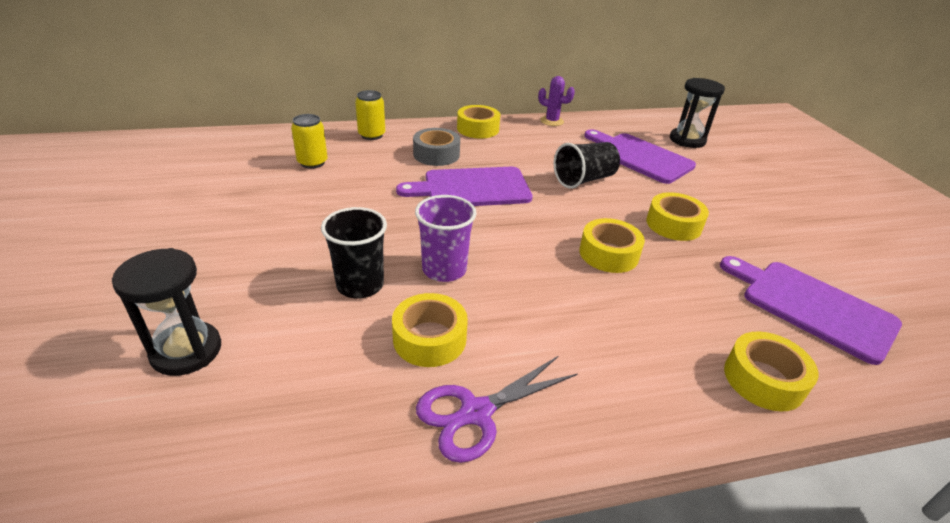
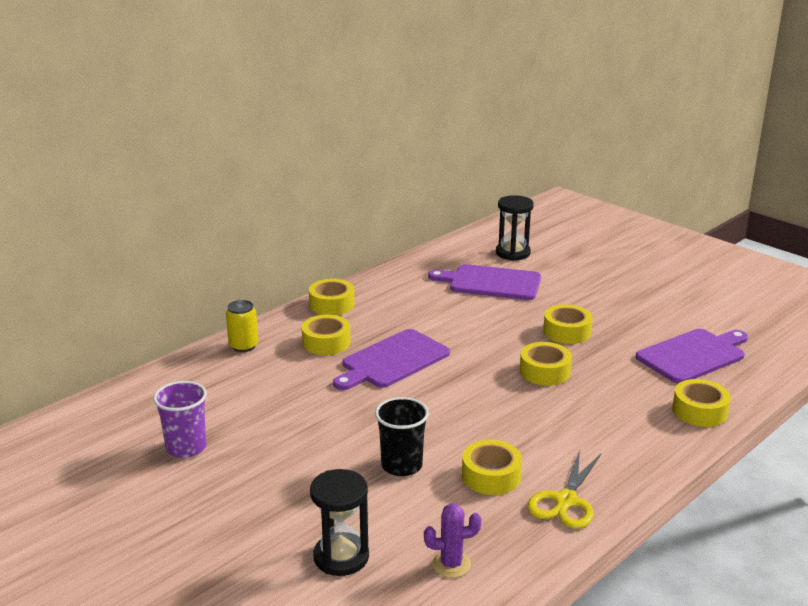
camera: 30 degrees left, 10 degrees down
yellow can [291,114,328,169] -> none
grey tape [413,128,460,166] -> yellow tape [302,315,351,355]
purple cup [415,195,477,282] -> purple cup moved to [153,381,207,458]
purple scissors [416,356,578,463] -> yellow scissors [527,450,601,529]
purple cactus [538,76,575,126] -> purple cactus moved to [424,503,481,578]
black cup [553,142,620,189] -> none
purple cutting board [720,256,902,365] -> purple cutting board turned 135 degrees clockwise [636,329,748,384]

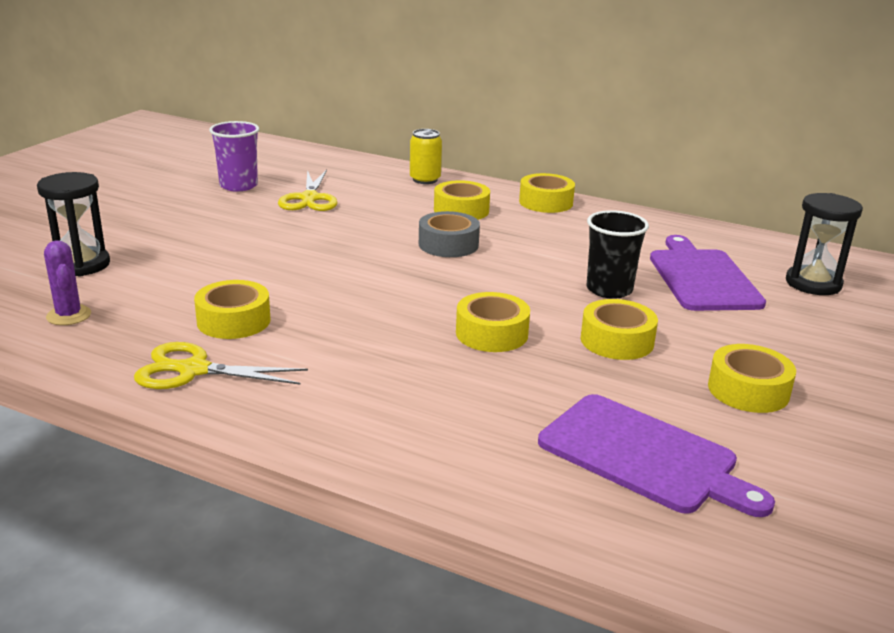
camera: 70 degrees right, 0 degrees up
purple cutting board [333,329,450,390] -> grey tape [419,211,480,257]
black cup [375,397,429,476] -> black cup moved to [586,210,649,299]
yellow tape [672,379,731,427] -> yellow tape moved to [708,344,796,413]
none -> yellow scissors [278,170,338,211]

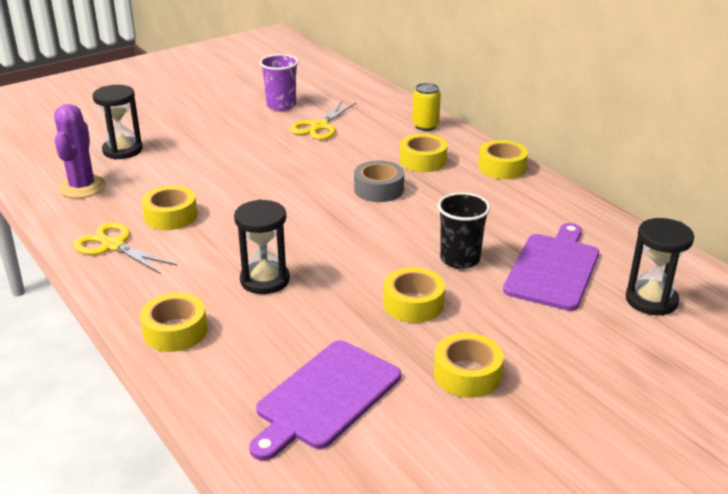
camera: 30 degrees right, 5 degrees up
purple cactus [44,240,91,325] -> purple cactus [54,104,106,198], size x1.60
yellow tape [456,292,530,352] -> yellow tape moved to [140,293,207,352]
purple cutting board [538,394,775,517] -> purple cutting board turned 60 degrees clockwise [249,340,401,461]
none -> black hourglass [234,199,290,294]

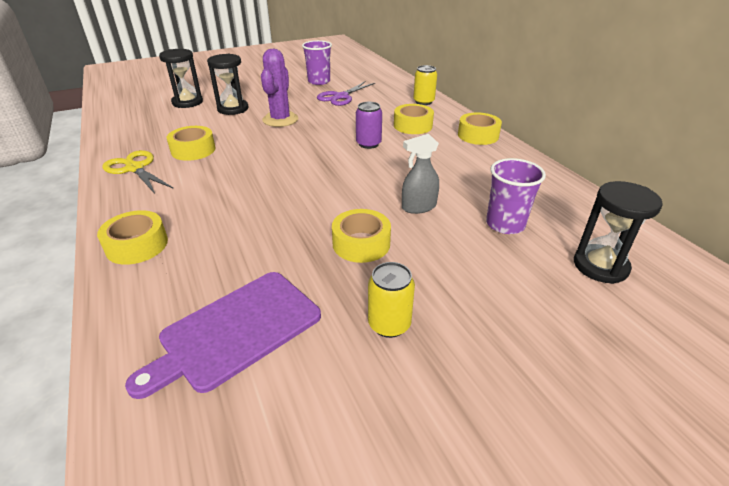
camera: 10 degrees right, 5 degrees up
purple cactus [54,104,106,198] -> purple cactus moved to [261,49,298,127]
black hourglass [234,199,290,294] -> black hourglass moved to [207,54,249,115]
yellow scissors [290,101,356,140] -> purple scissors [317,81,375,106]
grey tape [354,161,404,202] -> purple can [356,102,382,149]
yellow tape [434,333,504,398] -> yellow can [368,262,415,338]
black cup [438,192,490,269] -> grey spray bottle [402,134,439,214]
purple cutting board [503,223,599,311] -> purple cup [486,158,546,234]

